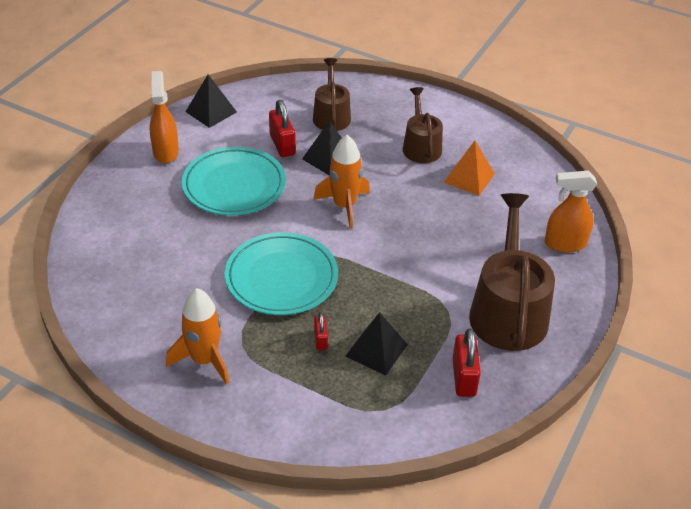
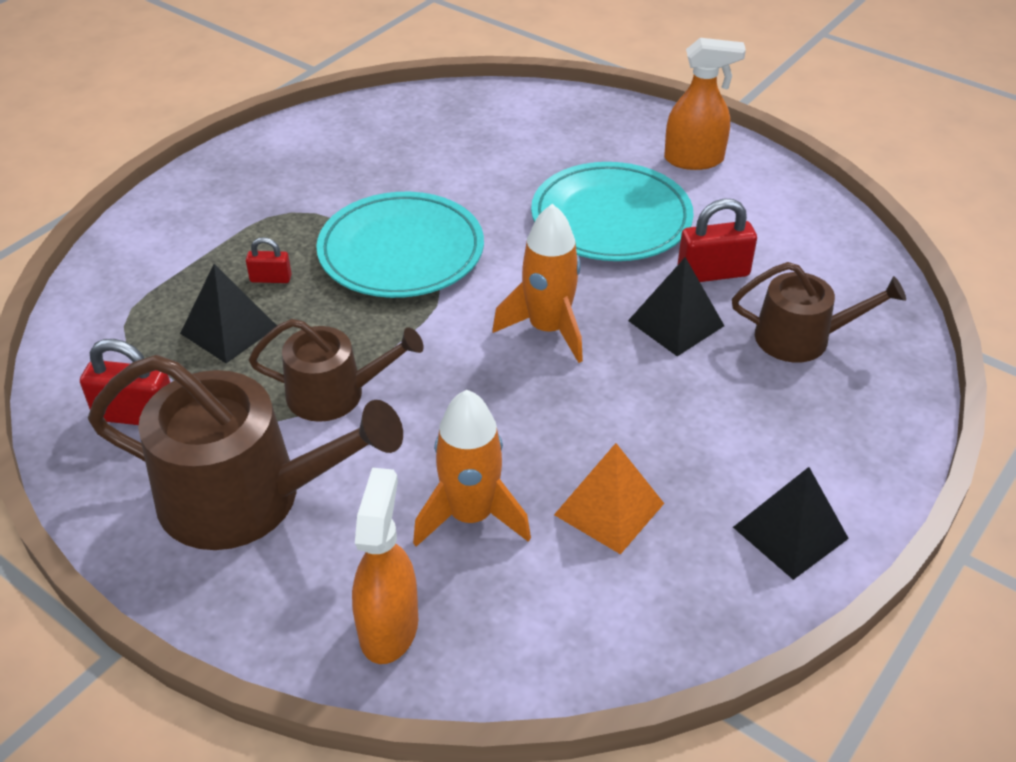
camera: 100 degrees right, 0 degrees up
orange rocket [166,288,229,385] -> orange rocket moved to [413,390,531,547]
black pyramid [185,74,237,128] -> black pyramid moved to [733,467,849,580]
brown watering can [403,87,443,163] -> brown watering can moved to [249,319,424,422]

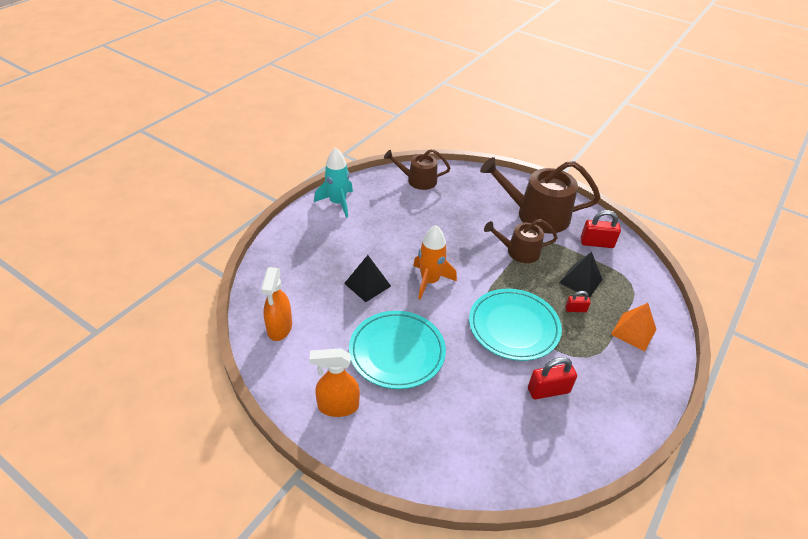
camera: 175 degrees right, 0 degrees up
orange spray bottle [352,468,418,664] -> orange spray bottle moved to [261,267,292,341]
orange rocket [413,390,531,547] -> none
orange pyramid [554,443,664,554] -> orange pyramid moved to [611,303,656,352]
red padlock [677,199,757,282] -> red padlock moved to [528,357,577,399]
brown watering can [732,262,906,362] -> brown watering can moved to [384,149,450,190]
black pyramid [733,467,849,580] -> turquoise rocket [314,147,353,218]

